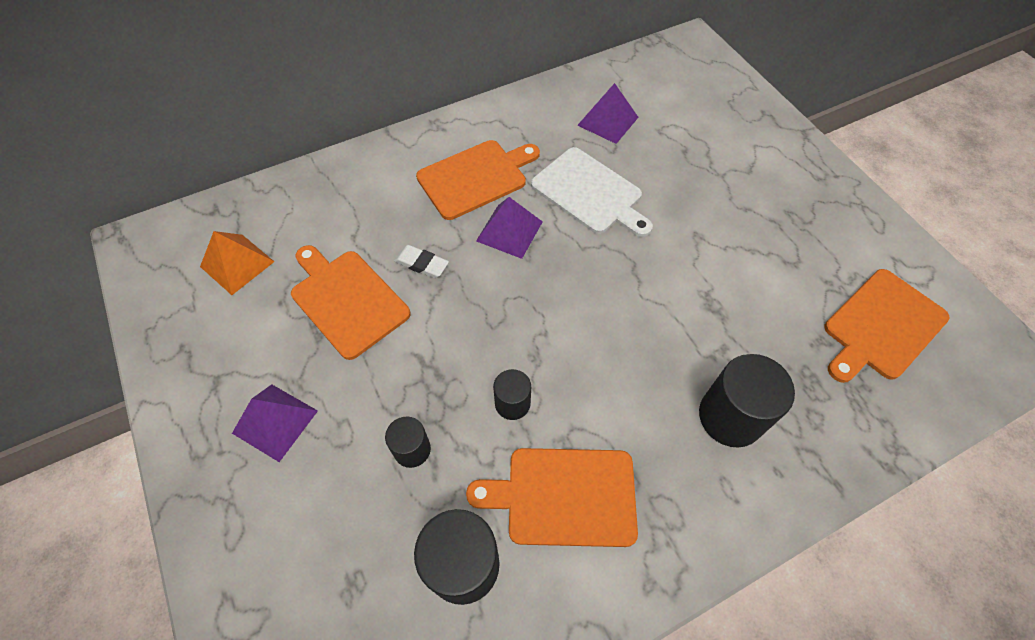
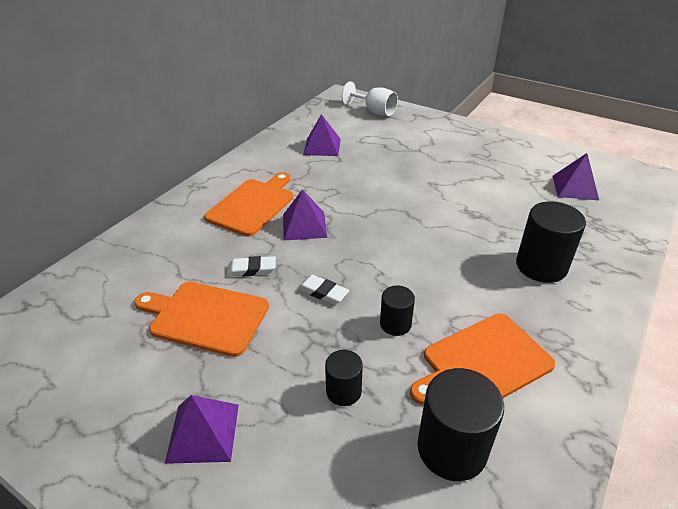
camera: 30 degrees left, 20 degrees down
orange pyramid [200,231,274,295] -> none
white cutting board [531,147,653,237] -> none
orange cutting board [824,269,950,383] -> purple pyramid [553,153,599,201]
none -> white eraser [298,275,349,305]
none -> white goblet [342,81,398,116]

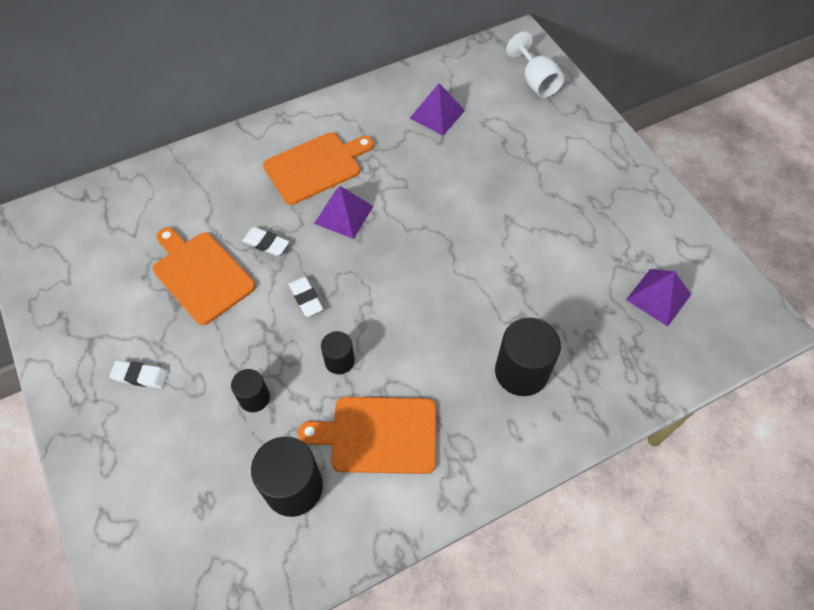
camera: 30 degrees right, 20 degrees up
purple pyramid [165,395,239,464] -> white eraser [109,360,168,388]

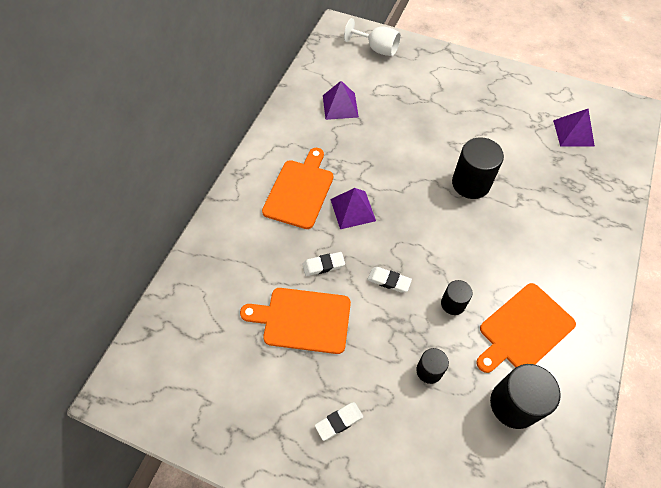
camera: 40 degrees left, 0 degrees up
black cylinder [495,318,561,396] -> black cylinder moved to [452,137,504,199]

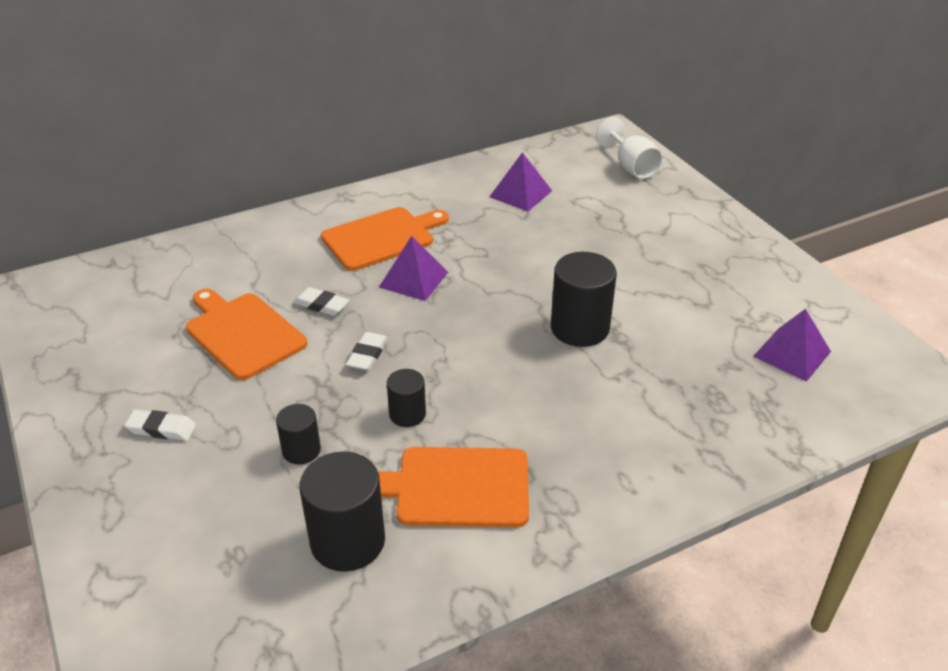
camera: 40 degrees right, 20 degrees down
white eraser [367,267,412,293] -> white eraser turned 45 degrees clockwise [346,332,388,371]

